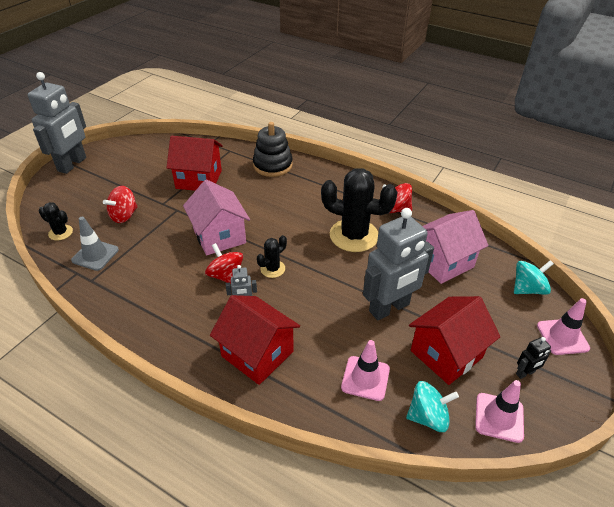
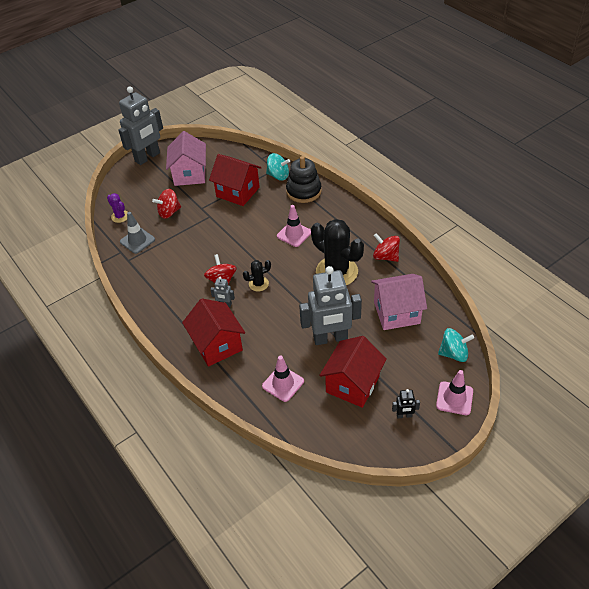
camera: 25 degrees right, 5 degrees up
black cactus [39,202,73,241] -> purple cactus [107,193,128,223]
pink house [183,179,250,255] -> pink house moved to [166,131,206,186]
turquoise spinning top [406,381,459,432] -> turquoise spinning top moved to [266,153,290,180]
red house [409,296,500,385] -> red house turned 45 degrees counterclockwise [319,336,387,408]
pink traffic cone [475,380,524,443] -> pink traffic cone moved to [277,205,311,247]

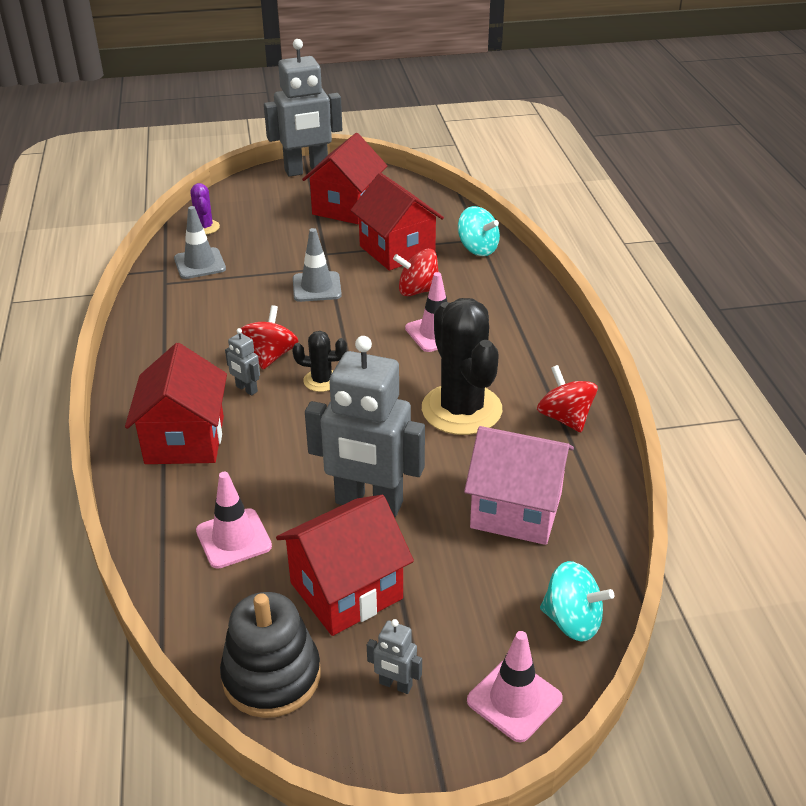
camera: 25 degrees right, 10 degrees down
red spinning top [152,189,181,219] -> red spinning top moved to [393,249,439,296]
pink house [166,131,206,186] -> red house [302,133,387,224]
black stacking toy [286,156,322,203] -> black stacking toy moved to [220,592,321,718]
black robot [392,389,420,418] -> grey robot [367,619,422,694]
none -> grey traffic cone [293,228,342,302]

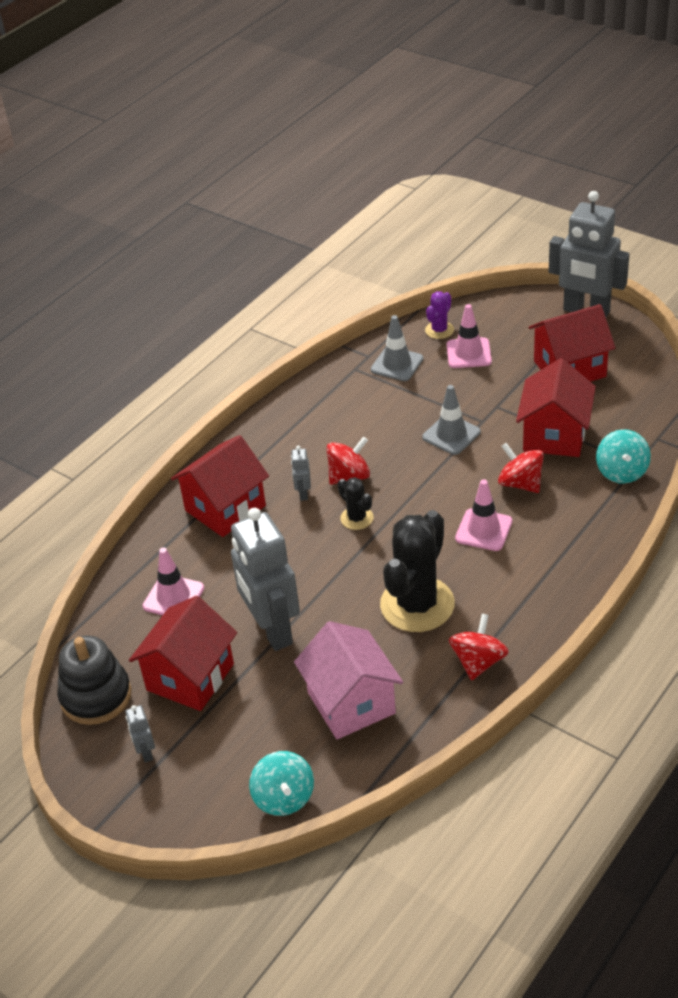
camera: 50 degrees right, 5 degrees up
red house [276,495,414,636] -> red house turned 75 degrees counterclockwise [129,596,237,711]
pink traffic cone [467,631,563,743] -> pink traffic cone moved to [447,304,492,368]

